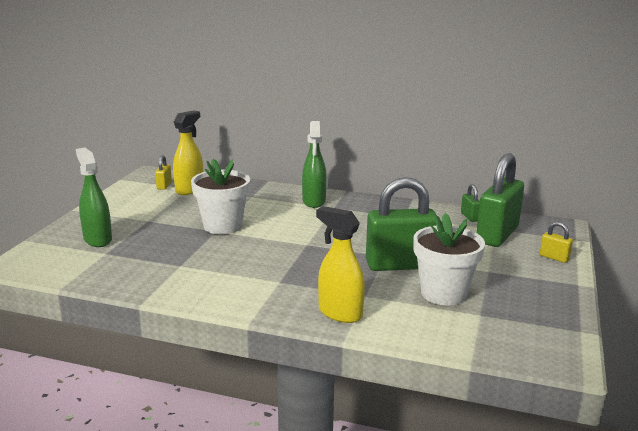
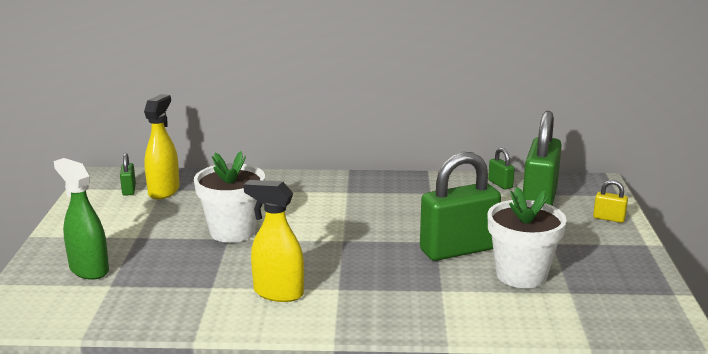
camera: 15 degrees left, 0 degrees up
yellow padlock [155,155,172,190] -> green padlock [120,153,136,196]
green spray bottle [302,121,327,208] -> none
yellow spray bottle [316,206,365,323] -> yellow spray bottle moved to [244,180,304,302]

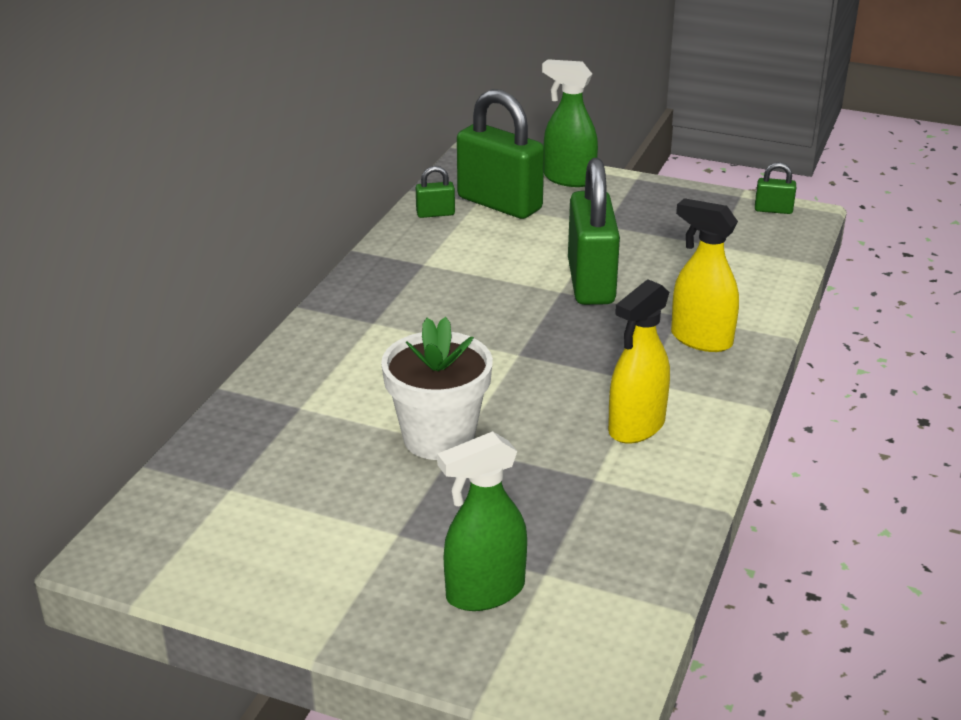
camera: 70 degrees left, 10 degrees up
green padlock [120,153,136,196] -> green padlock moved to [755,162,796,214]
yellow spray bottle [144,94,180,199] -> yellow spray bottle moved to [671,198,739,352]
white flower pot [488,187,567,288] -> none
yellow padlock [593,180,628,223] -> green spray bottle [542,59,598,187]

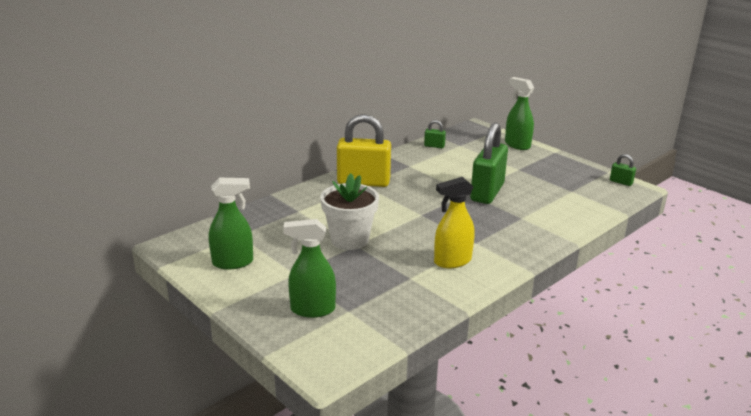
camera: 25 degrees right, 5 degrees down
green padlock [457,89,544,219] -> none
yellow spray bottle [671,198,739,352] -> none
none -> green spray bottle [209,178,253,269]
none -> yellow padlock [337,114,391,187]

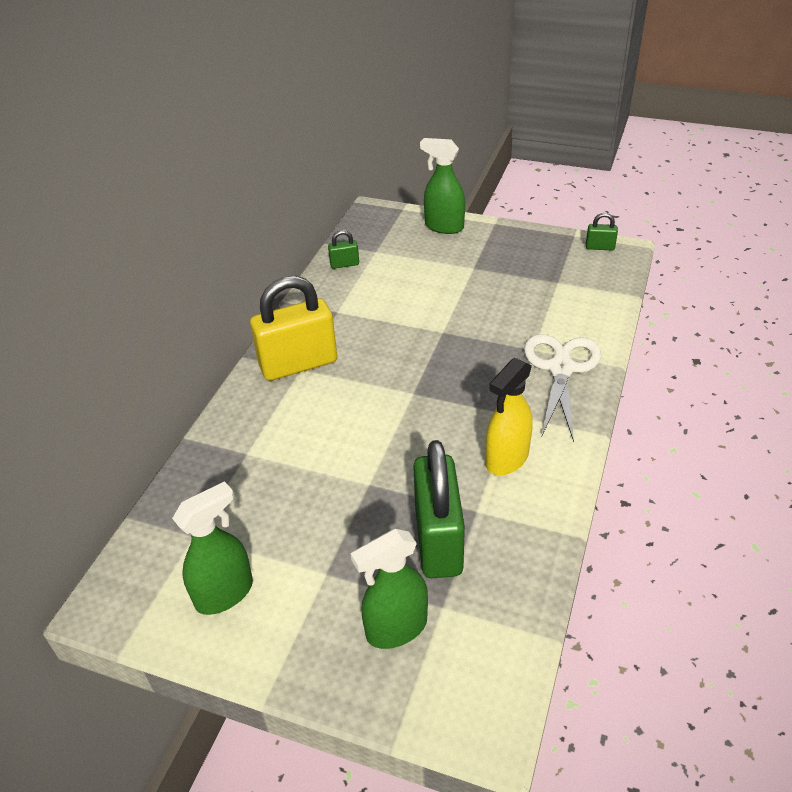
camera: 25 degrees left, 15 degrees up
white flower pot [320,173,379,250] -> none
green padlock [470,123,508,204] -> green padlock moved to [413,440,465,578]
none -> white scissors [524,334,601,442]

